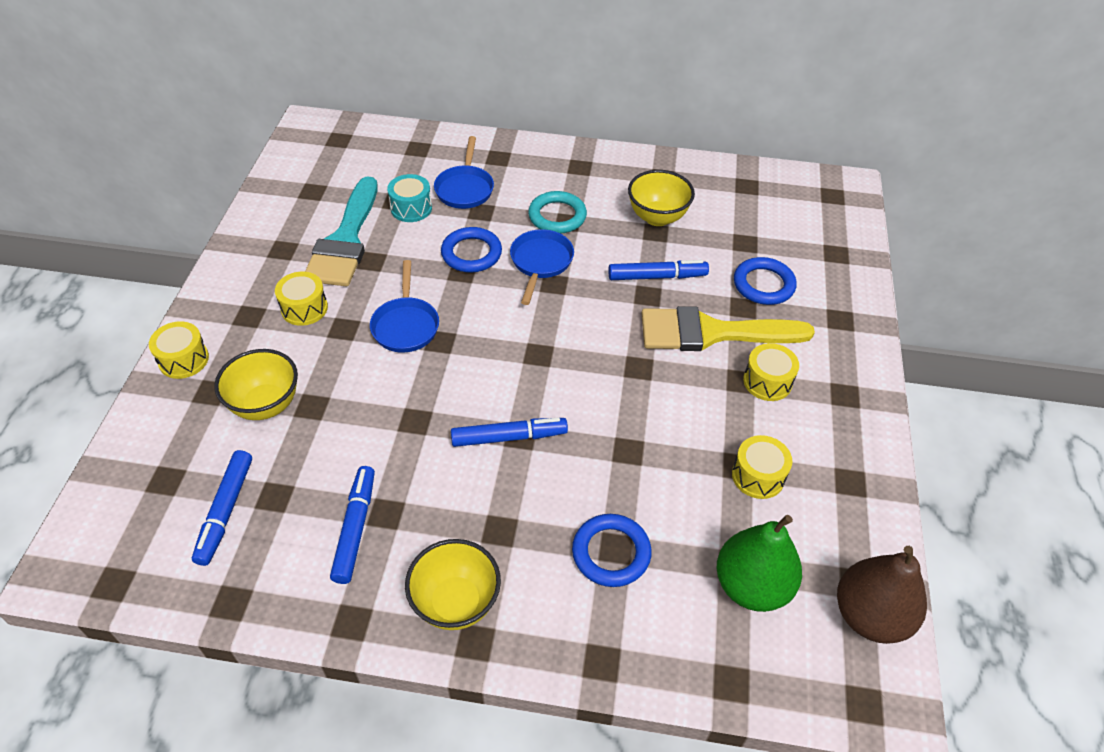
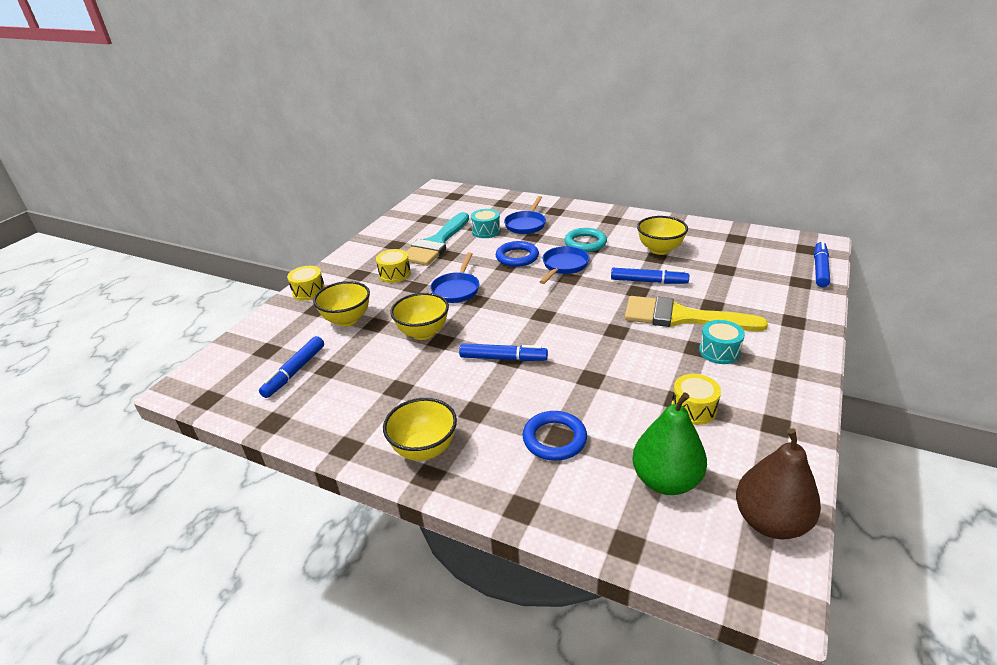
camera: 20 degrees right, 15 degrees down
blue marker [330,466,375,584] -> blue marker moved to [814,241,830,287]
blue ring [734,257,797,305] -> none
yellow drum [743,343,799,401] -> turquoise drum [699,320,745,364]
none -> yellow bowl [390,293,449,340]

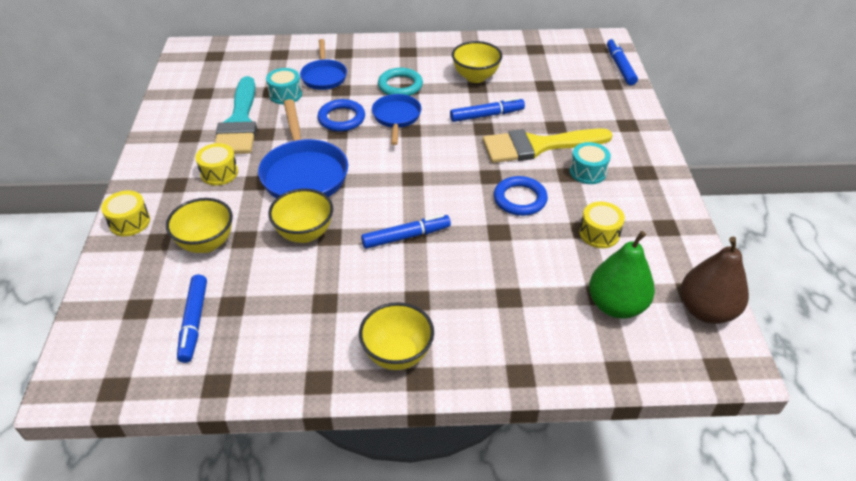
camera: 30 degrees left, 10 degrees up
blue pan [430,252,479,303] -> blue pan [258,99,348,198], size x1.62
blue ring [523,411,587,461] -> blue ring moved to [494,176,548,216]

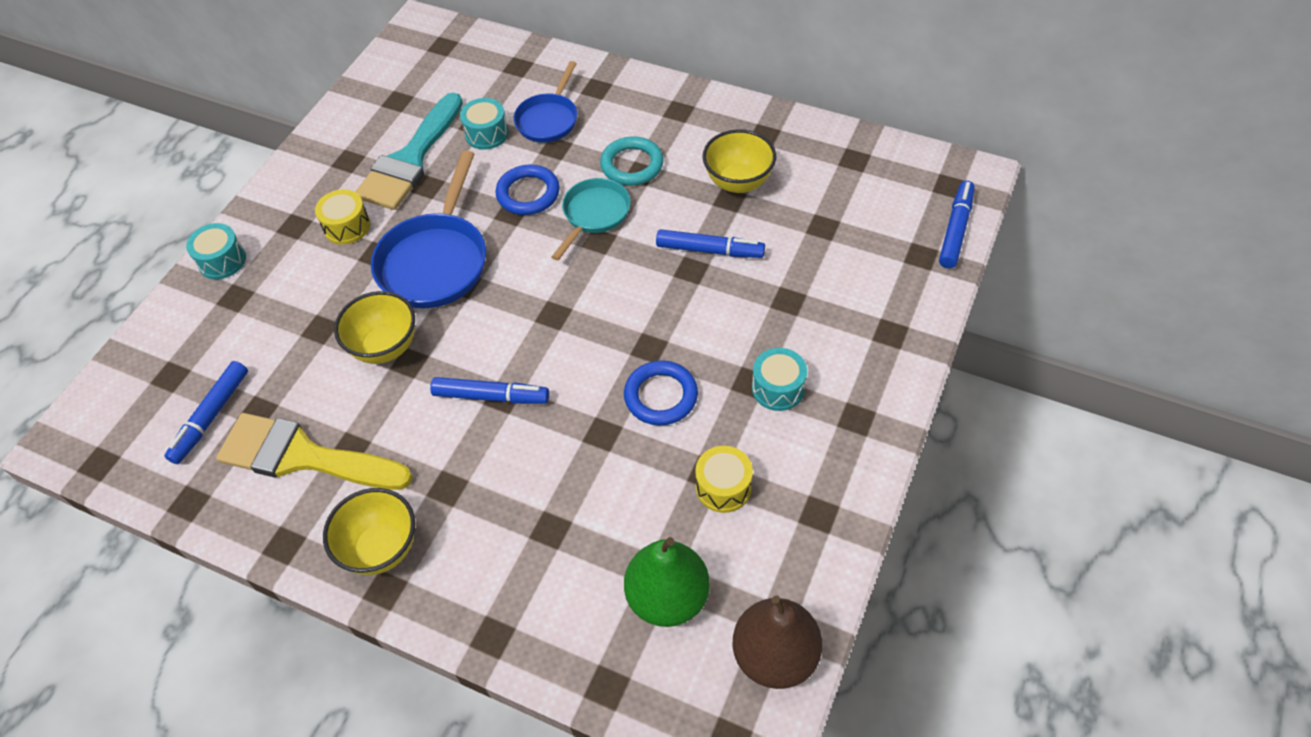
camera: 30 degrees right, 10 degrees up
yellow drum [101,190,150,236] -> turquoise drum [186,223,246,279]
yellow bowl [166,198,233,253] -> none
blue pan [372,94,422,145] -> turquoise pan [552,178,631,261]
yellow brush [483,129,613,163] -> yellow brush moved to [216,413,413,490]

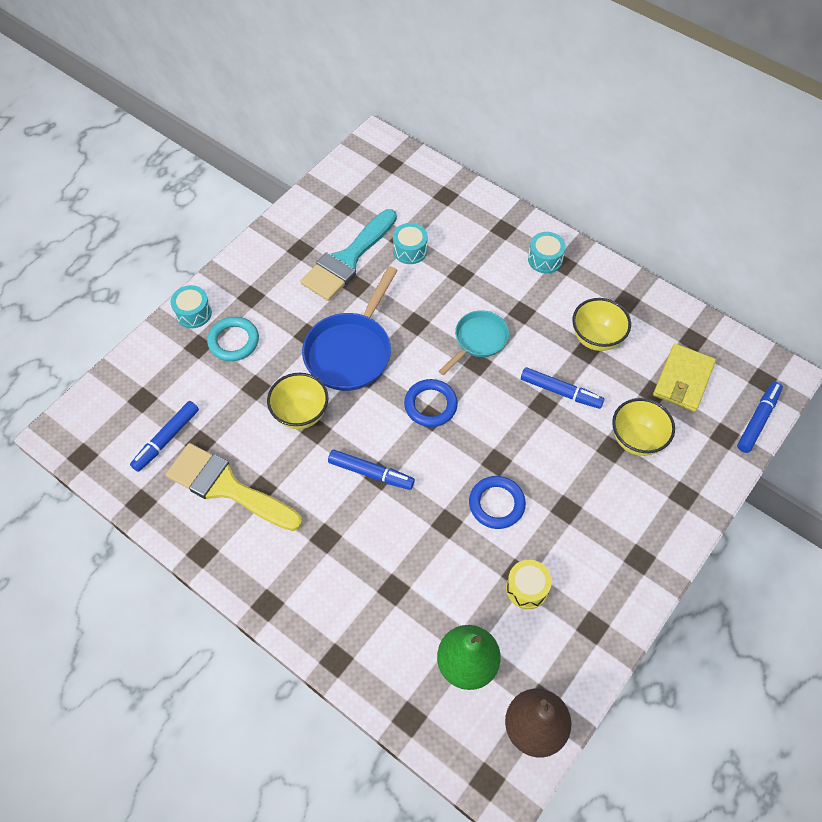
camera: 10 degrees right, 5 degrees up
yellow drum [315,189,370,245] -> none
yellow bowl [323,488,415,575] -> yellow bowl moved to [612,398,675,456]
blue ring [496,165,560,215] -> blue ring moved to [404,379,458,427]
blue pan [514,61,577,143] -> none
turquoise ring [600,136,663,186] -> turquoise ring moved to [207,317,259,361]
turquoise drum [752,348,807,411] -> turquoise drum moved to [528,232,566,273]
none -> yellow wallet [653,344,716,412]

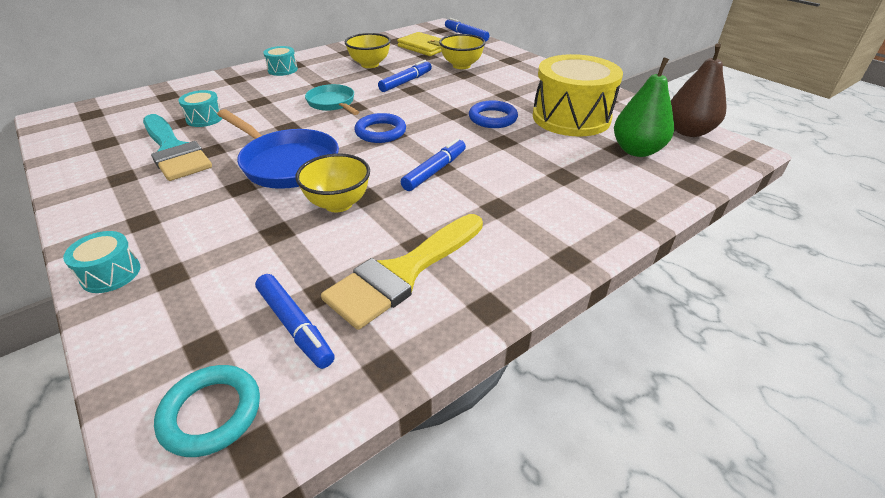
camera: 75 degrees left, 20 degrees down
turquoise ring [207,317,259,361] -> turquoise ring moved to [154,365,260,457]
yellow drum [506,560,552,609] -> yellow drum [533,54,623,137], size x2.22

